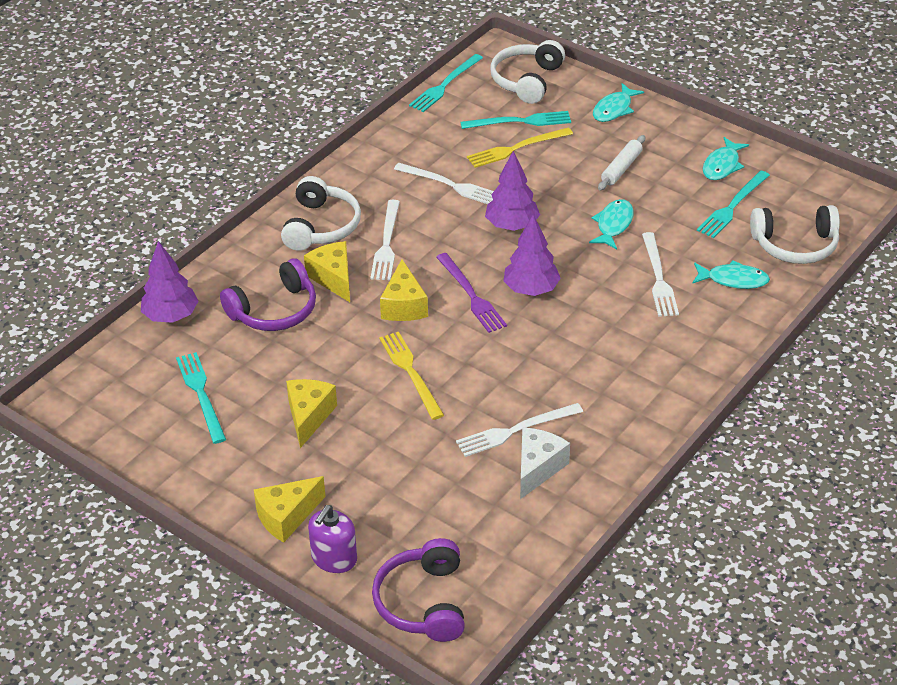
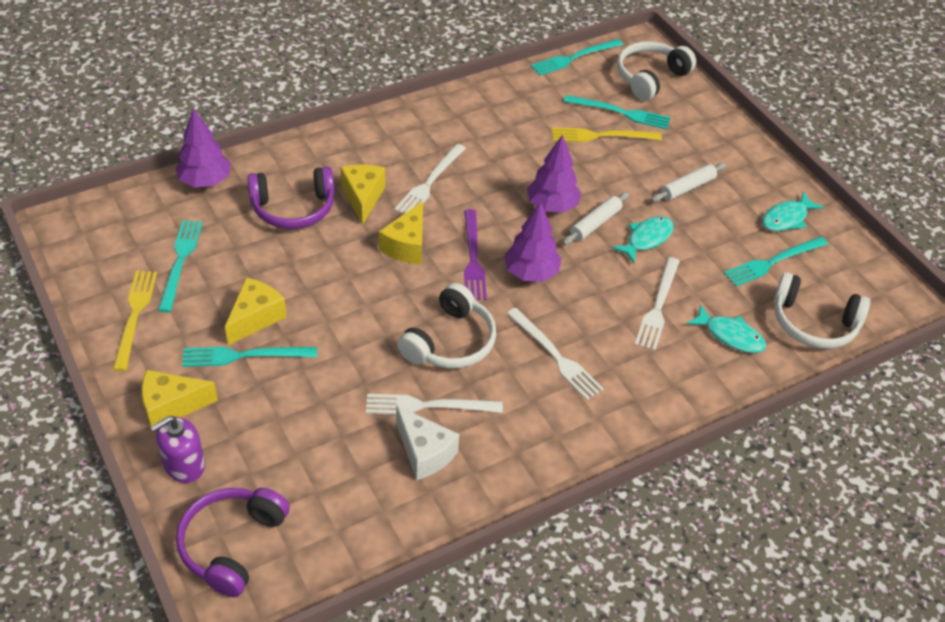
camera: 20 degrees right, 5 degrees up
white headphones [281,176,361,251] -> white headphones moved to [397,283,496,369]
yellow fork [379,332,444,420] -> yellow fork moved to [113,271,157,371]
white fork [394,163,494,204] -> white fork moved to [507,308,604,400]
white cheese [520,427,570,499] -> white cheese turned 90 degrees clockwise [396,405,459,480]
turquoise fish [593,83,644,122] -> none
none -> turquoise fork [182,347,317,367]
none -> white rolling pin [563,192,629,245]

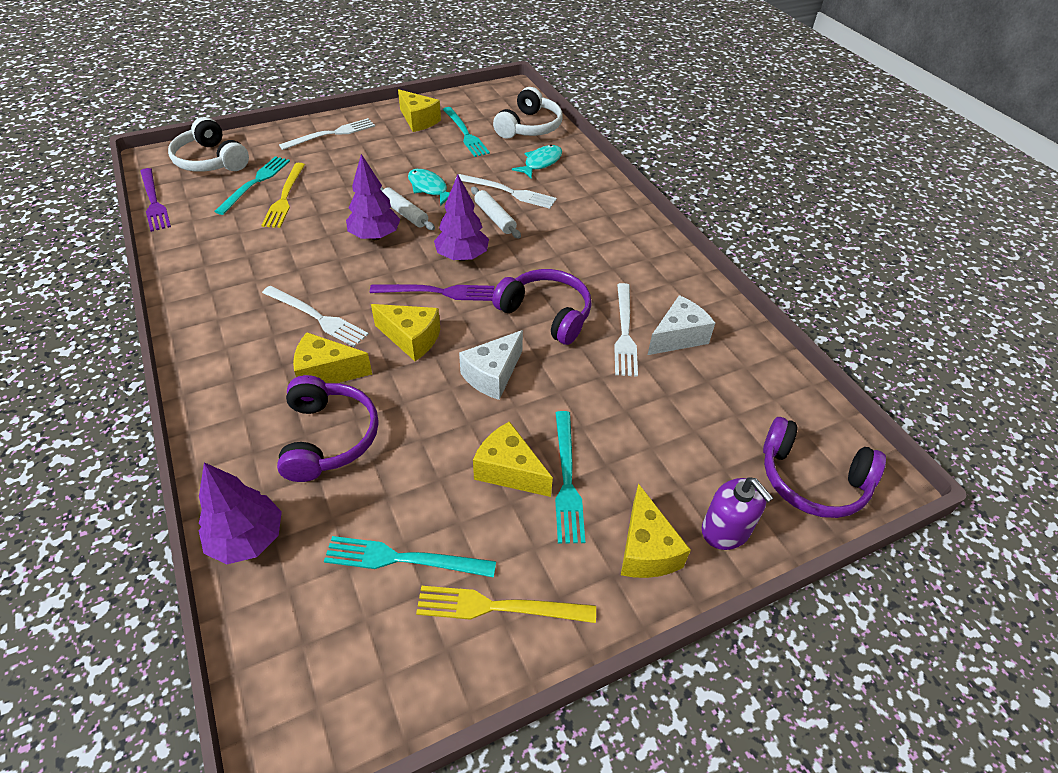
camera: 85 degrees left, 0 degrees up
white headphones [397,283,496,369] -> purple headphones [492,269,592,345]
white fork [507,308,604,400] -> white fork moved to [279,118,375,150]
turquoise fork [531,39,623,75] -> purple fork [140,168,171,232]
white rolling pin [651,163,726,202] -> white rolling pin moved to [471,187,521,239]
turquoise fish [762,191,824,231] -> yellow cheese [398,89,441,132]
none -> white cheese [459,330,523,400]

